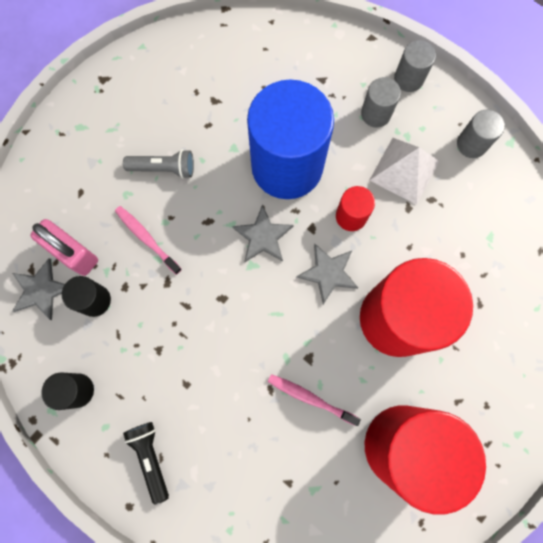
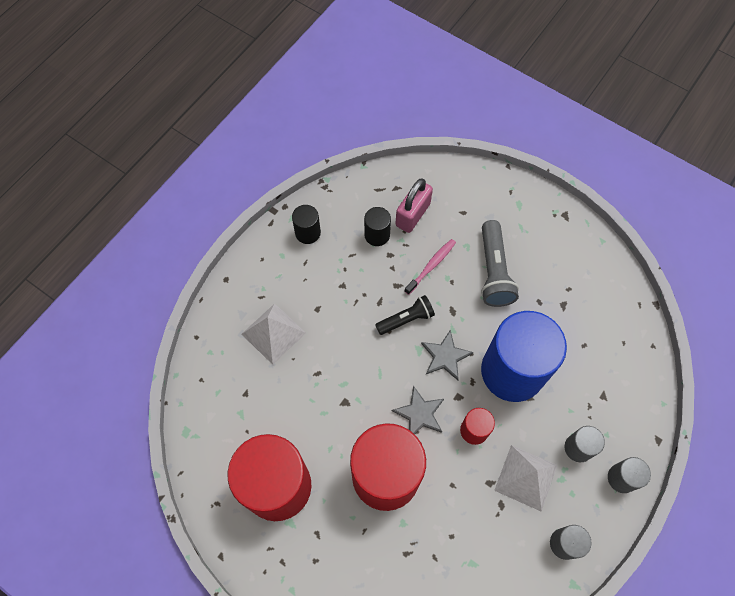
camera: 85 degrees right, 10 degrees down
grey star [12,258,65,320] -> none
grey flashlight [123,149,194,179] -> grey flashlight [481,220,519,307], size x1.53
black flashlight [123,422,169,505] -> black flashlight moved to [375,295,435,335]
pink toothbrush [268,374,361,426] -> none
none -> white pyramid [242,304,306,365]

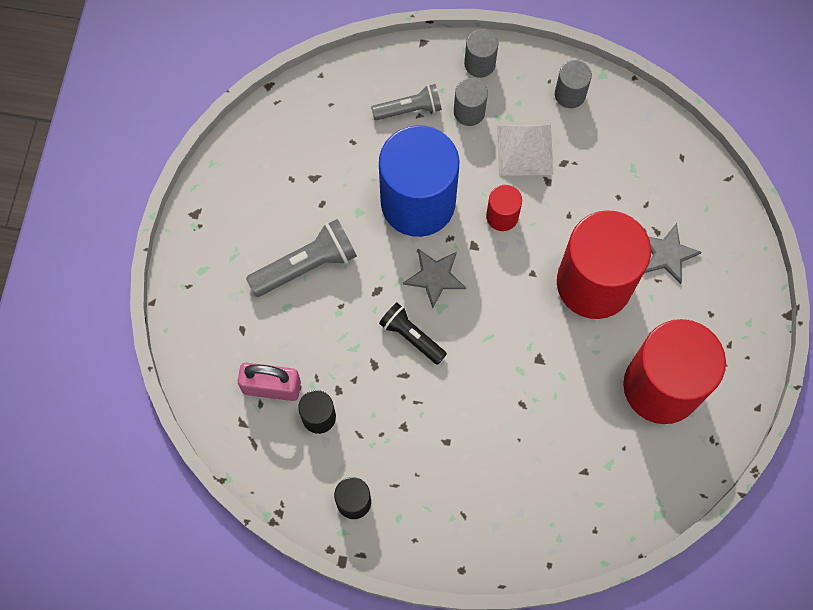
camera: 115 degrees left, 5 degrees up
white pyramid [242,304,306,365] -> none
grey star [392,386,444,434] -> grey star moved to [644,223,702,284]
pink toothbrush [405,239,456,295] -> none
none -> grey flashlight [371,84,442,120]

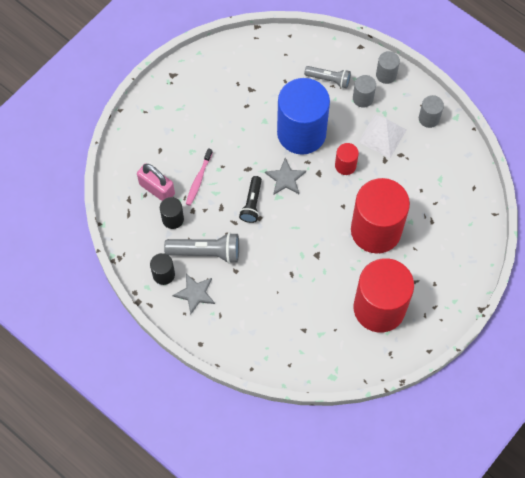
camera: 30 degrees right, 5 degrees down
grey flashlight [246,219,357,297] -> grey flashlight moved to [164,232,239,264]
black flashlight [379,303,447,365] -> black flashlight turned 150 degrees counterclockwise [239,176,262,223]
grey star [644,223,702,284] -> grey star moved to [173,274,215,314]
none -> pink toothbrush [186,148,213,206]

